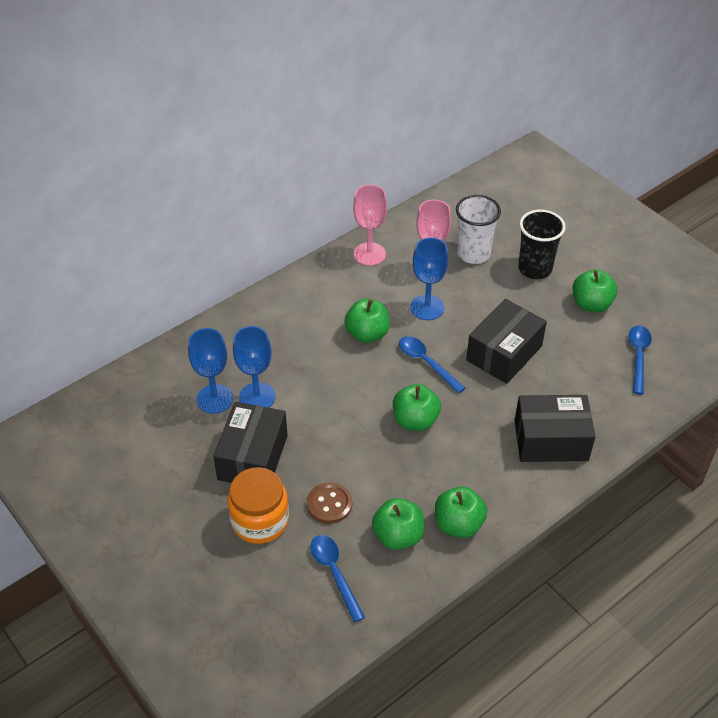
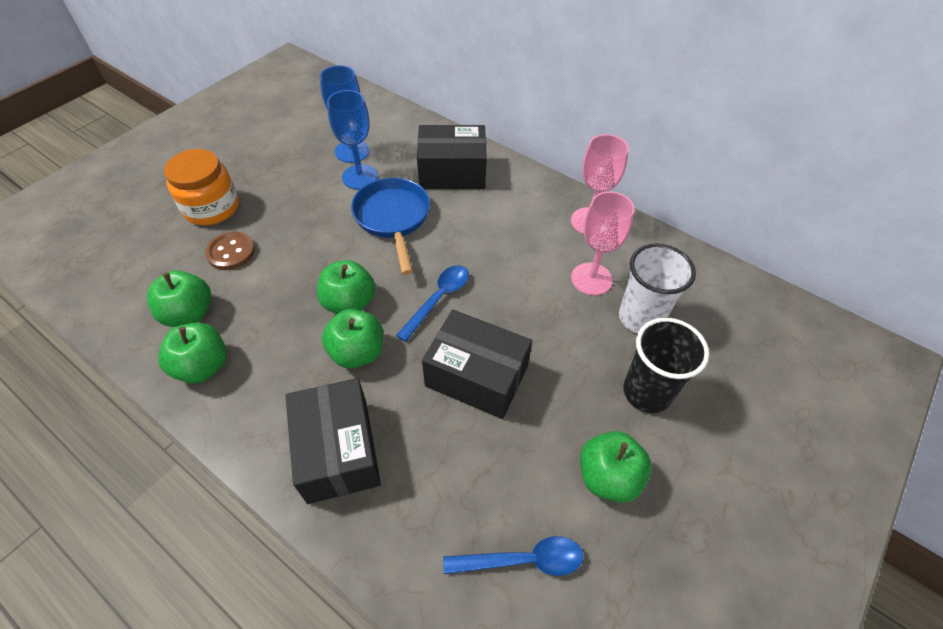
camera: 75 degrees right, 5 degrees up
black box [213,402,288,483] -> black box moved to [417,125,487,189]
blue spoon [310,535,365,622] -> none
green apple [344,299,390,343] -> green apple moved to [322,309,383,368]
blue goblet [410,237,448,320] -> none
none -> blue pan [351,178,430,275]

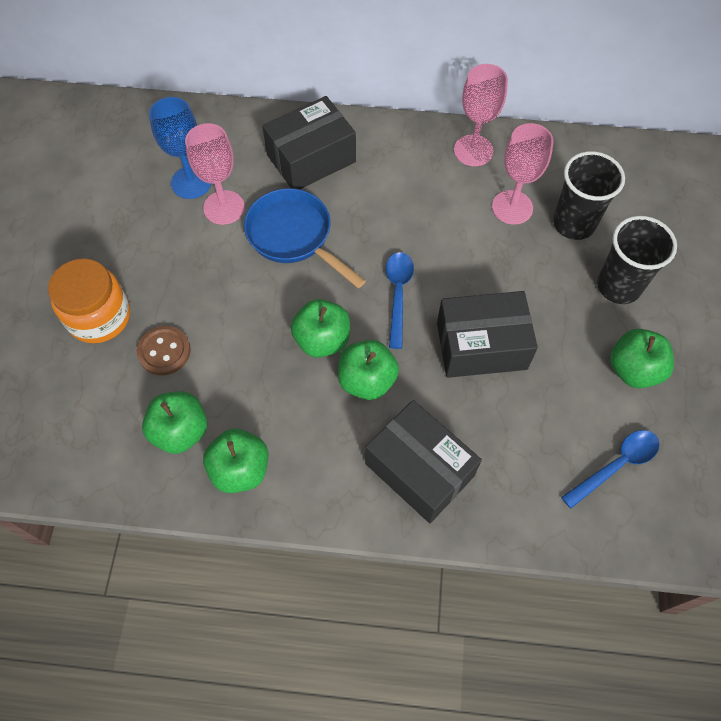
camera: 30 degrees left, 10 degrees up
blue goblet [327,90,378,189] -> pink goblet [185,123,245,225]
white cup [619,243,696,334] -> black cup [553,151,625,240]

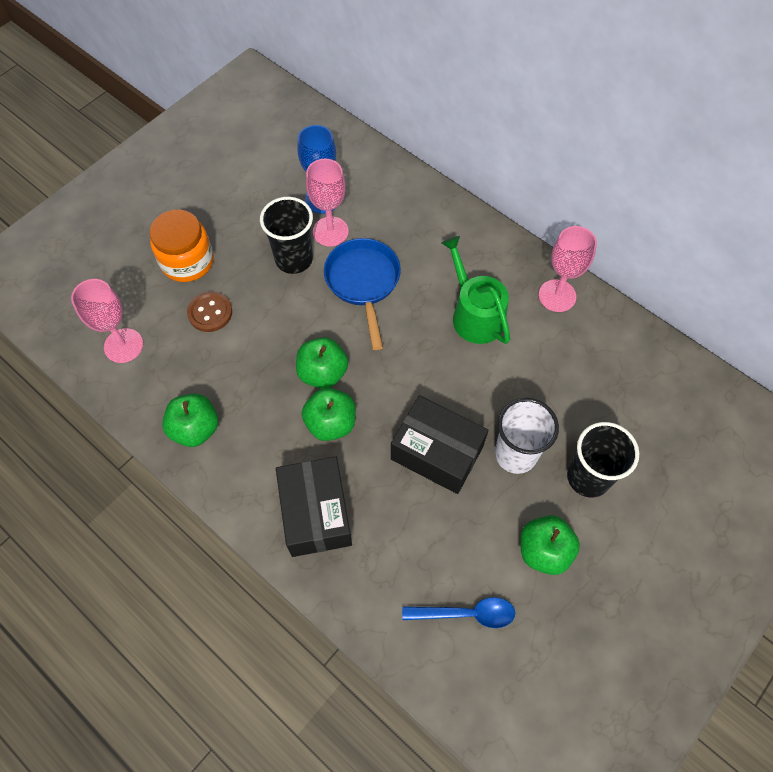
camera: 35 degrees right, 0 degrees up
green apple [142,392,207,454] -> none
black box [262,96,356,189] -> none
blue spoon [386,252,414,349] -> none
pink goblet [492,123,553,225] -> pink goblet moved to [71,279,143,363]
black cup [553,151,625,240] -> black cup moved to [260,197,313,274]
none -> green watering can [442,236,510,344]
none -> white cup [495,398,559,474]

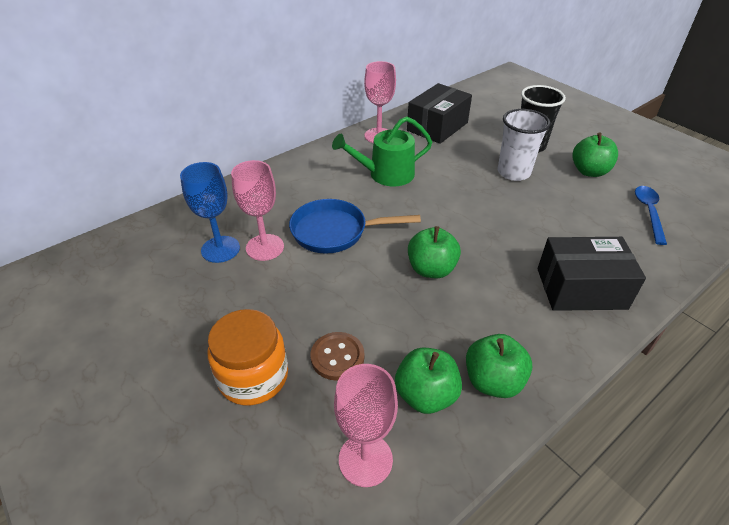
camera: 80 degrees left, 20 degrees down
black cup [260,197,313,274] -> none
green apple [302,388,356,441] -> green apple moved to [395,347,462,414]
black box [391,395,488,494] -> black box moved to [407,83,472,144]

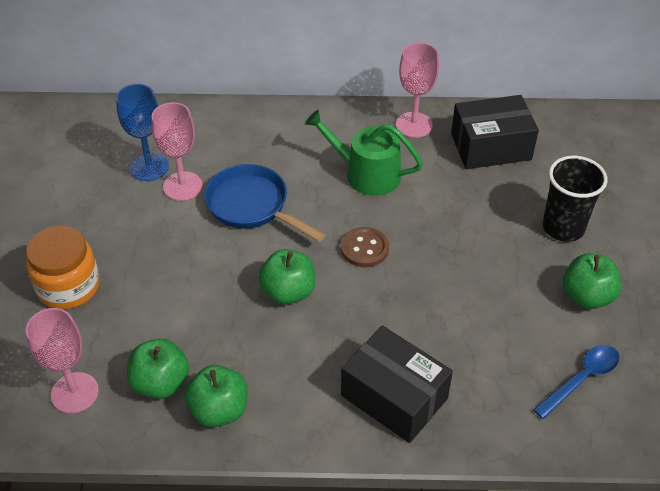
camera: 40 degrees right, 5 degrees up
brown button [311,332,364,380] -> brown button moved to [341,227,389,267]
white cup [497,109,550,181] -> none

